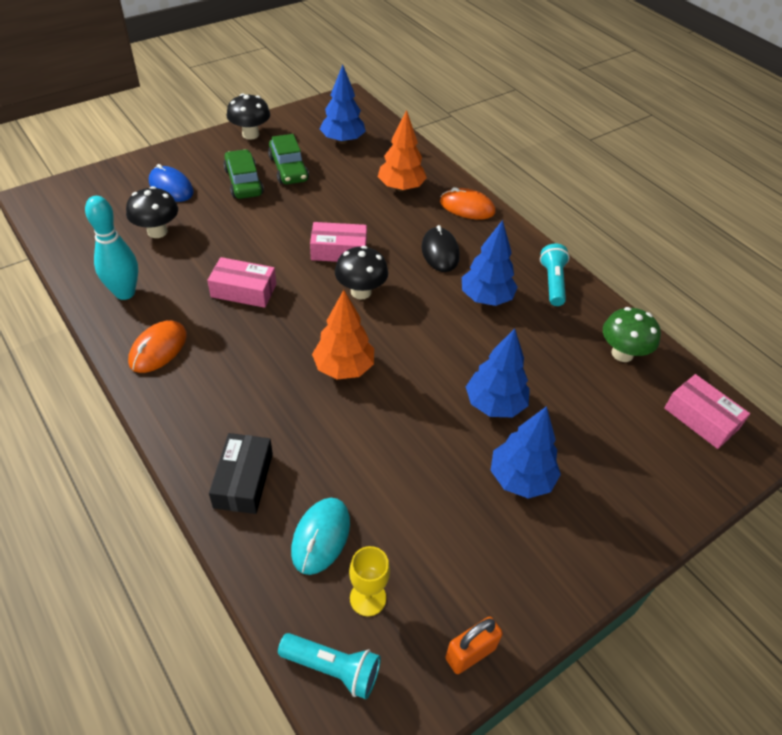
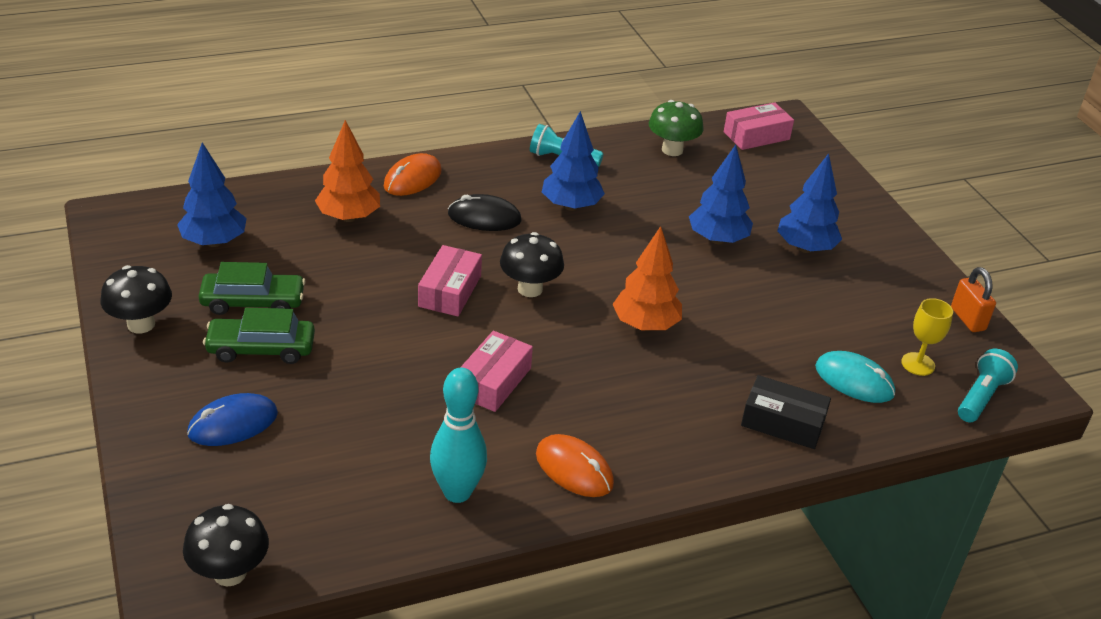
camera: 75 degrees left, 10 degrees down
black mushroom [126,186,178,238] -> black mushroom moved to [183,504,269,587]

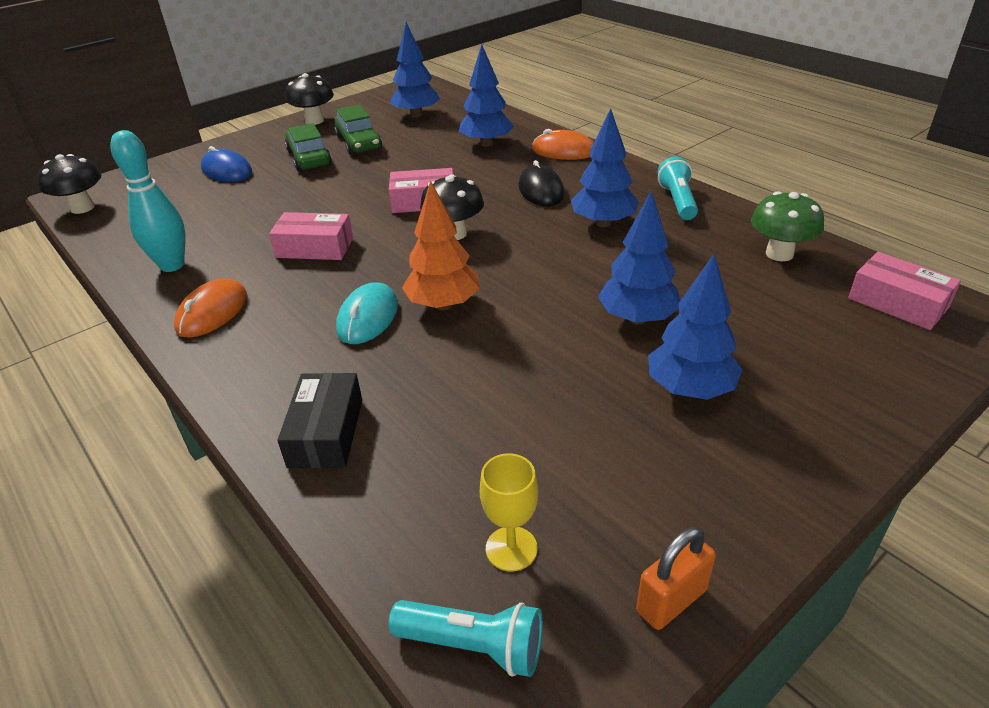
camera: 75 degrees right, 0 degrees up
orange tree [315,120,380,222] -> blue tree [459,44,514,147]
turquoise mouse [815,351,895,403] -> turquoise mouse moved to [336,282,398,344]

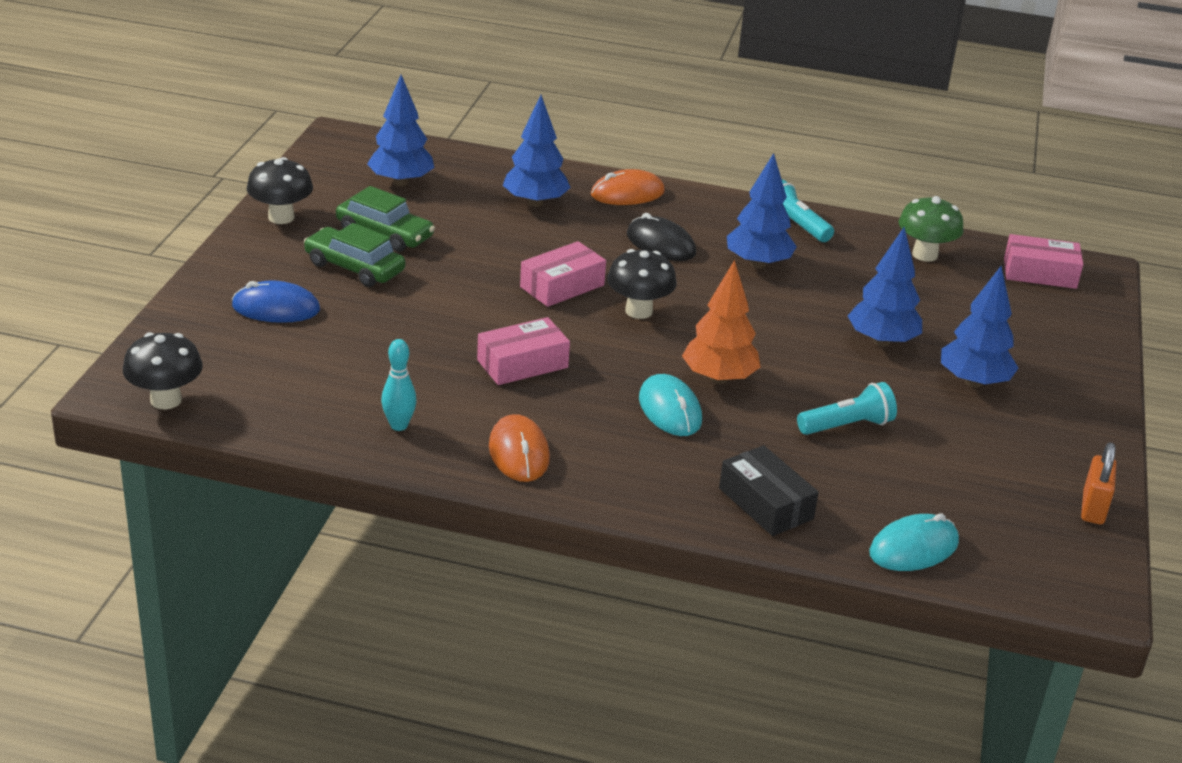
camera: 40 degrees left, 5 degrees down
turquoise bowling pin [110,130,185,272] -> turquoise bowling pin [381,339,417,431], size x0.61
turquoise flashlight [389,600,543,677] -> turquoise flashlight moved to [797,382,897,435]
yellow goblet [480,453,538,571] -> none
none -> turquoise mouse [869,513,959,571]

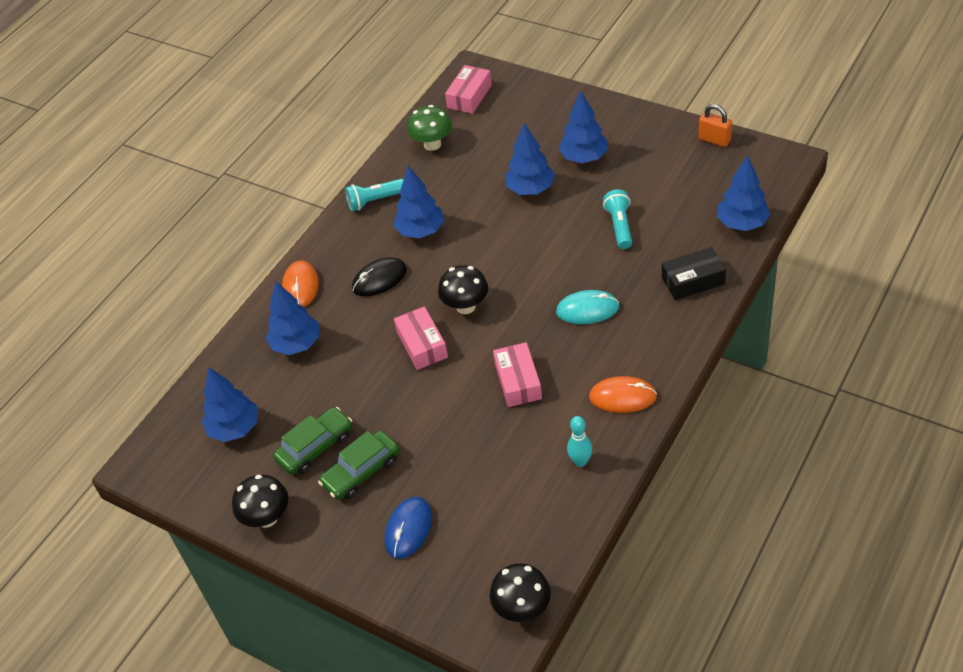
camera: 65 degrees left, 15 degrees up
orange tree [682,260,761,384] -> none
turquoise mouse [869,513,959,571] -> blue tree [717,155,770,231]

